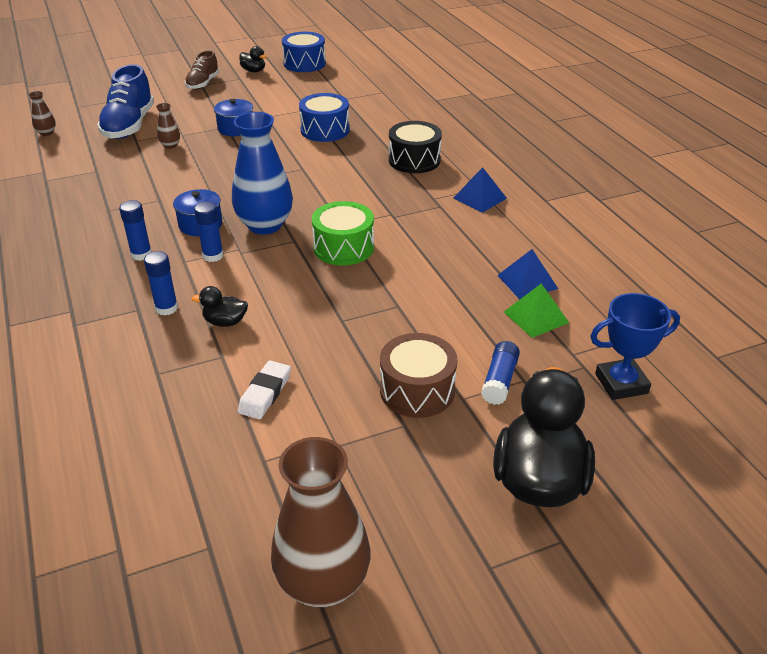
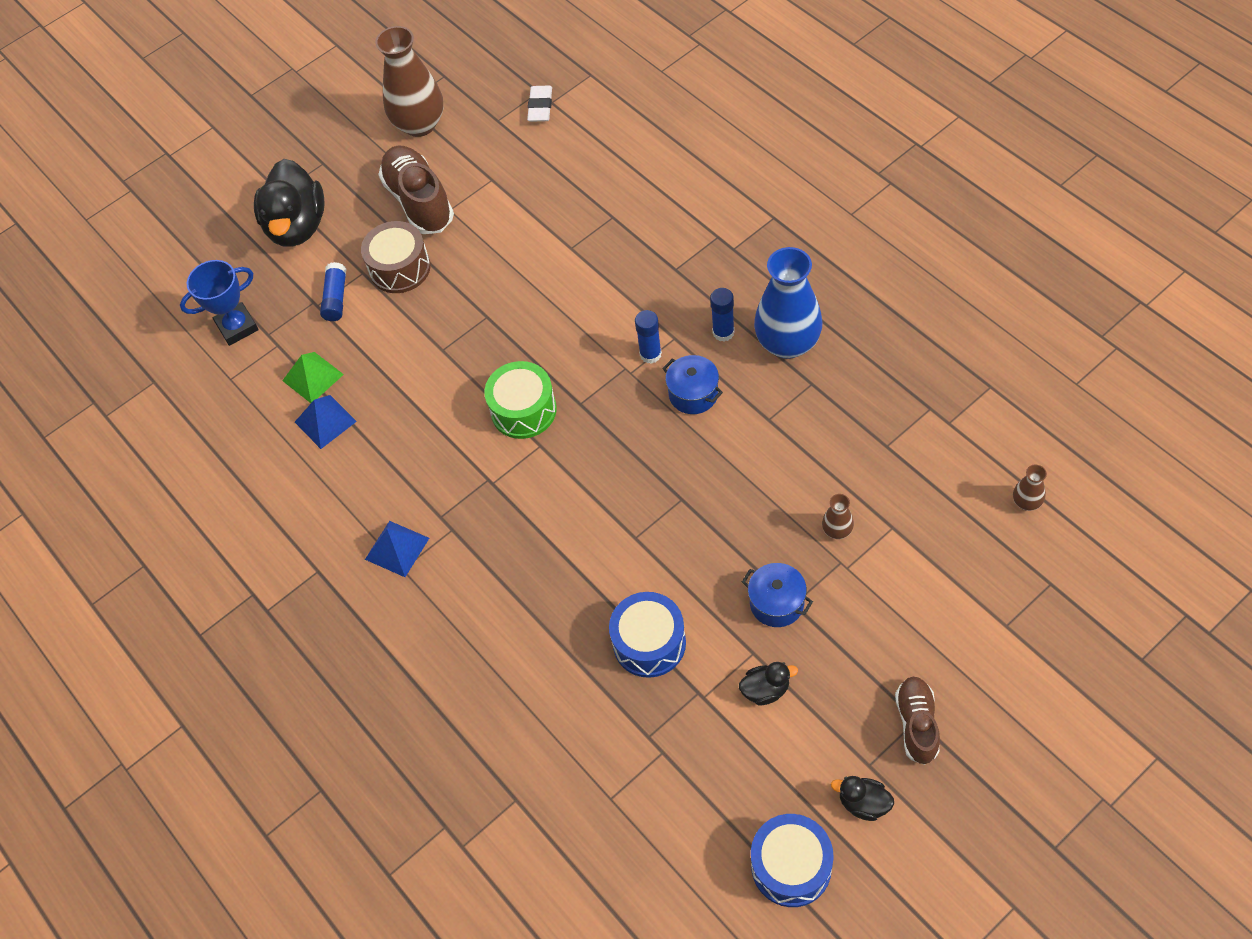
camera: 170 degrees right, 20 degrees up
blue shoe [97,64,154,139] -> none
blue glue stick [144,251,178,316] -> none
black duck [191,286,248,327] -> black duck moved to [739,662,798,705]
blue vase [232,112,293,235] -> blue vase moved to [754,247,822,359]
white eraser [238,360,291,419] -> white eraser moved to [527,85,552,122]
black drum [389,121,442,173] -> none
none -> brown shoe [378,146,454,234]

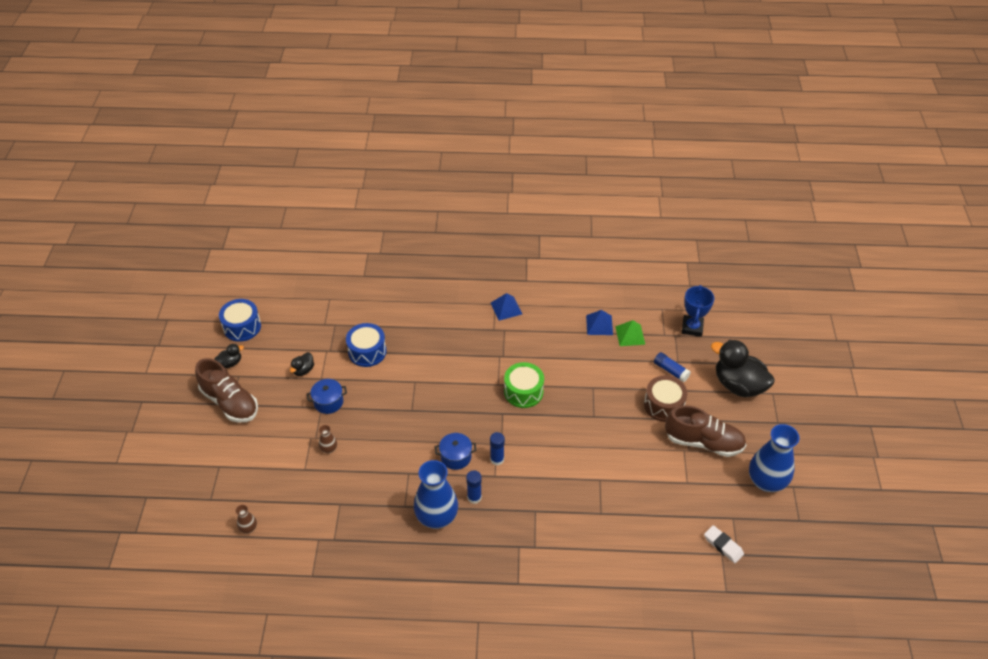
camera: 125 degrees right, 10 degrees down
brown vase [375,26,443,137] -> blue vase [749,424,799,492]
brown shoe [895,676,940,765] -> brown shoe [195,358,258,422], size x1.66

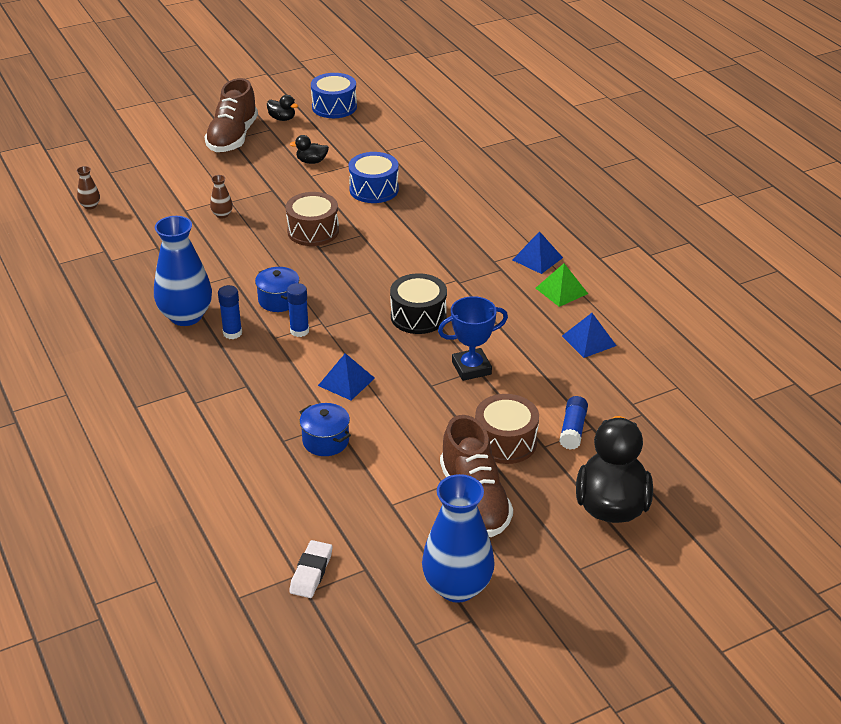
camera: 60 degrees right, 10 degrees down
blue pot [307,379,347,414] -> blue pot moved to [300,403,351,456]
green drum [504,362,544,408] -> black drum [390,273,447,334]
green pyramid [615,320,645,346] -> green pyramid moved to [536,263,588,307]
blue trophy [682,285,714,337] -> blue trophy moved to [438,296,508,381]
none -> brown drum [286,192,339,246]
none -> blue pyramid [318,353,375,401]

